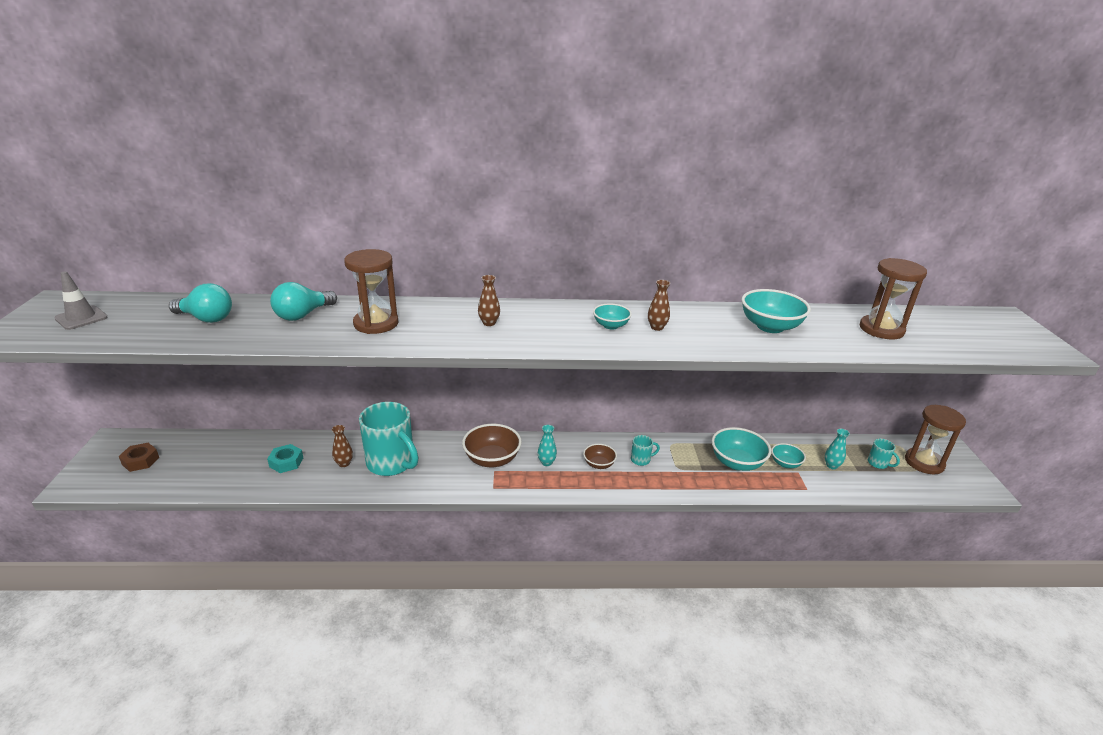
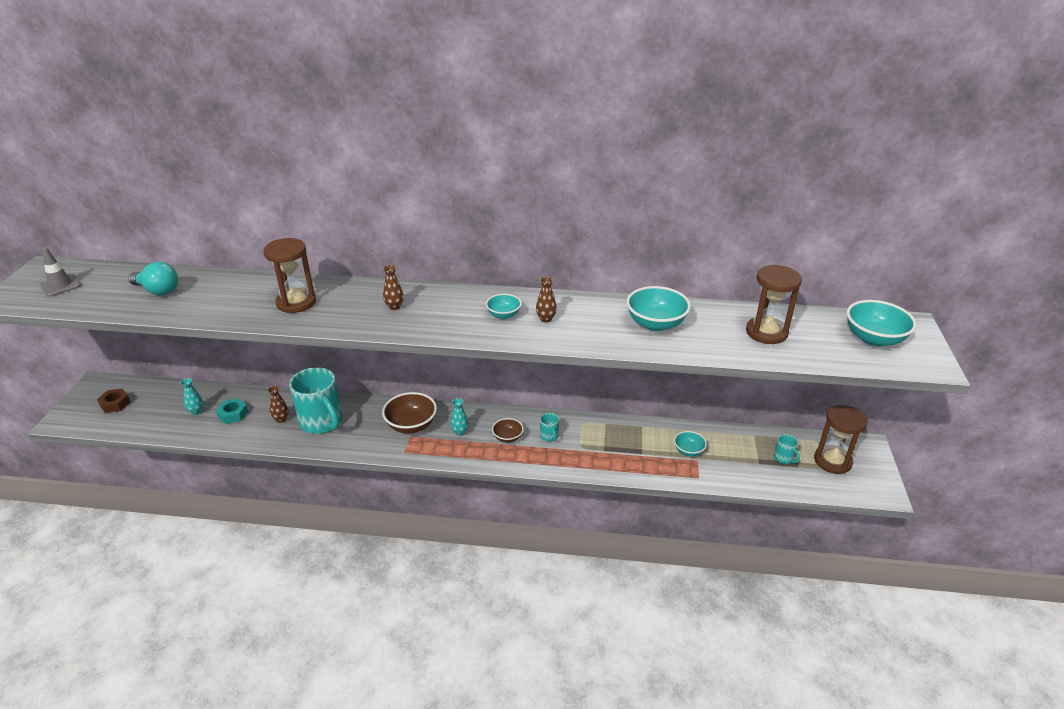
camera: 10 degrees right, 5 degrees up
turquoise light bulb [270,282,337,321] -> none
turquoise mug [631,435,660,466] -> turquoise mug turned 75 degrees clockwise [540,413,559,441]
turquoise bowl [712,427,771,471] -> turquoise bowl moved to [846,300,917,347]
turquoise vase [825,429,850,469] -> turquoise vase moved to [180,378,203,415]

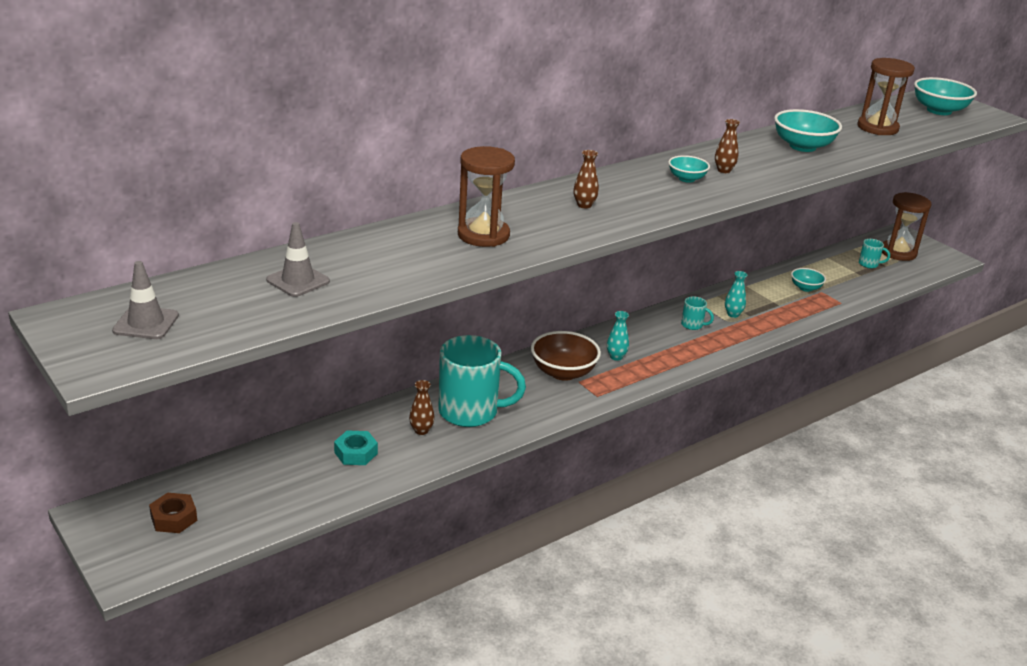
camera: 45 degrees left, 5 degrees down
turquoise light bulb [128,262,178,295] -> grey traffic cone [266,222,330,297]
turquoise vase [180,378,203,415] -> turquoise vase moved to [725,271,747,318]
brown bowl [492,418,524,443] -> none

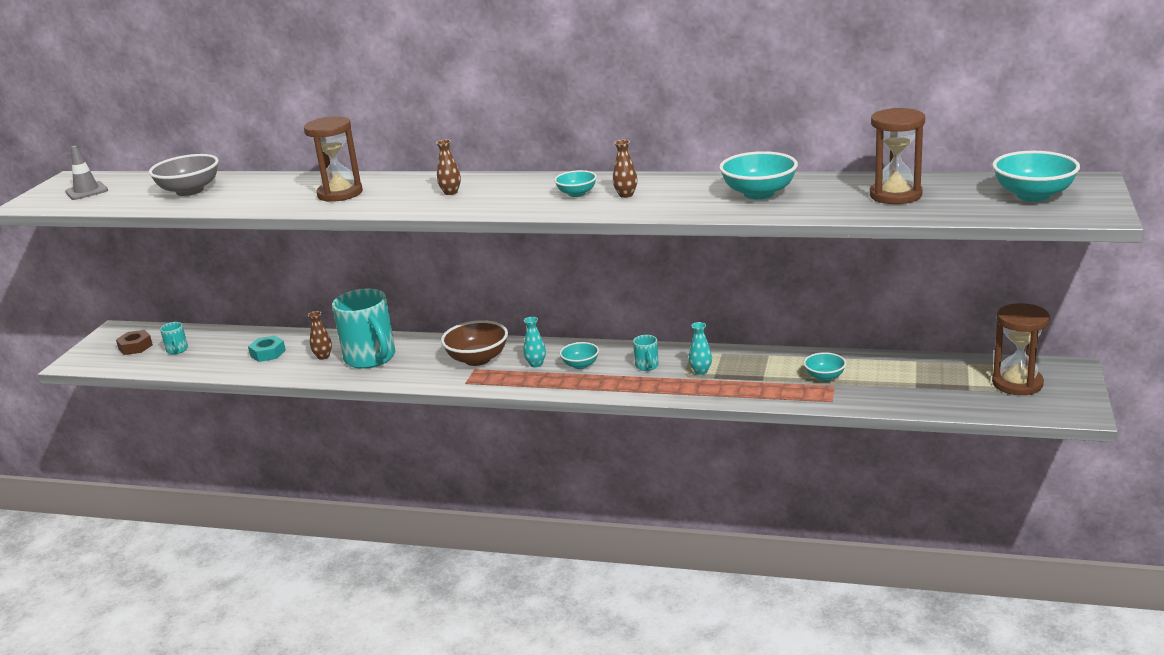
camera: 55 degrees right, 5 degrees down
grey traffic cone [266,222,330,297] -> grey bowl [149,154,219,196]
turquoise mug [859,239,890,268] -> turquoise mug moved to [160,322,188,354]
none -> turquoise bowl [560,342,599,369]

